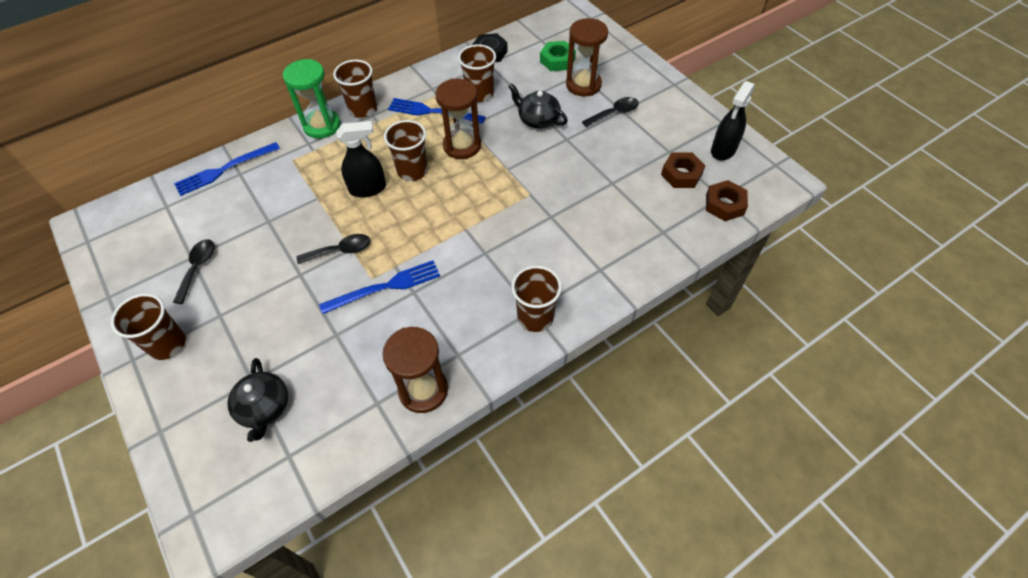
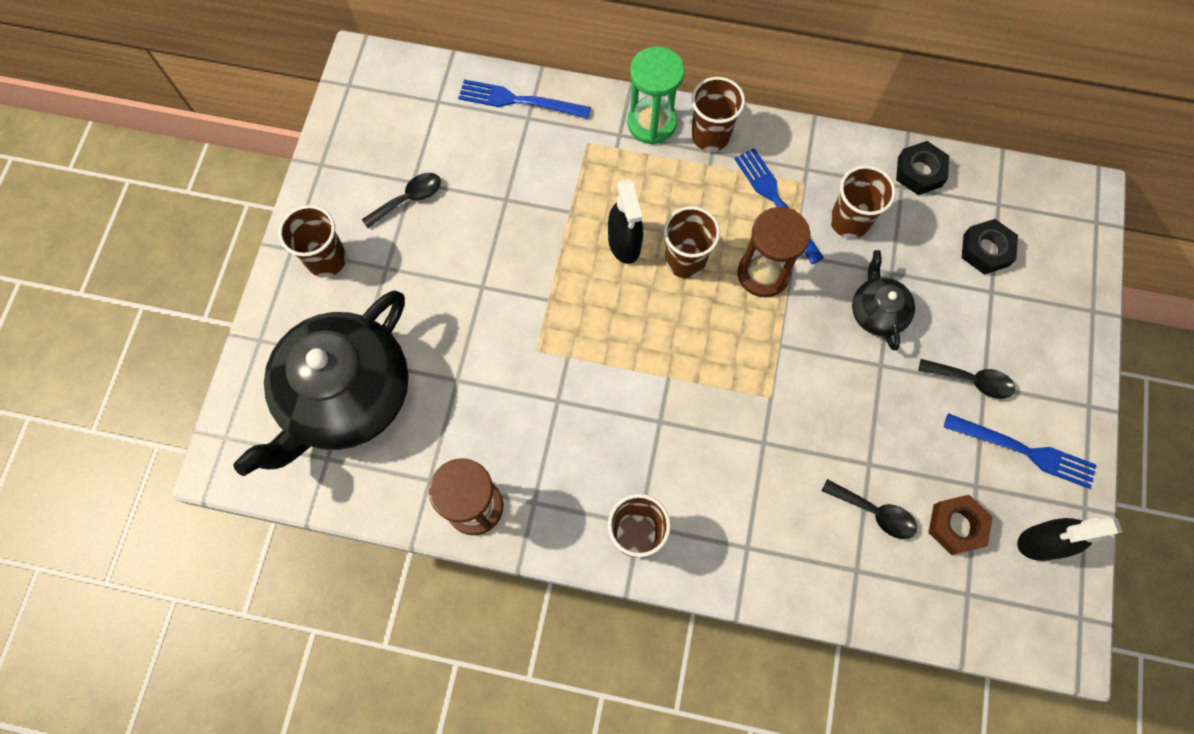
camera: 45 degrees right, 15 degrees up
black teapot [227,358,288,442] -> black teapot [233,290,409,476], size x2.18
black spoon [297,234,370,264] -> black spoon moved to [822,479,917,539]
blue fork [319,260,440,314] -> blue fork moved to [944,413,1096,489]
black spray bottle [336,121,386,197] -> black spray bottle turned 45 degrees clockwise [608,179,643,264]
green nut [540,41,576,71] -> black nut [962,219,1018,275]
brown hourglass [566,18,608,96] -> none
brown nut [706,180,748,221] -> none

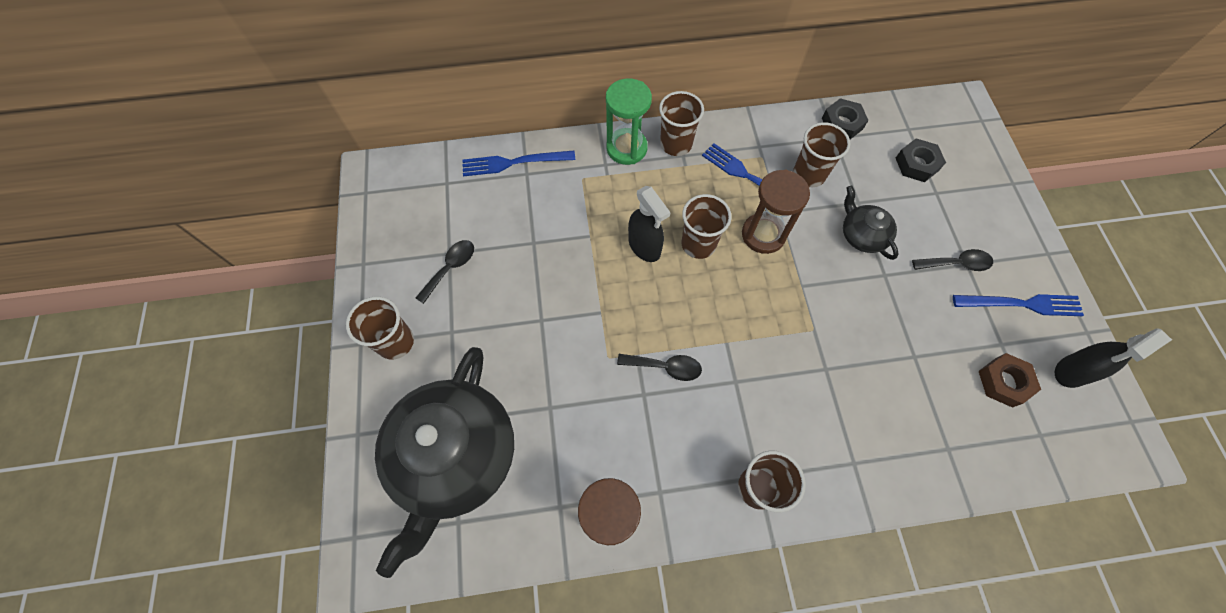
camera: 20 degrees left, 5 degrees down
black spoon [822,479,917,539] -> black spoon moved to [617,354,702,381]

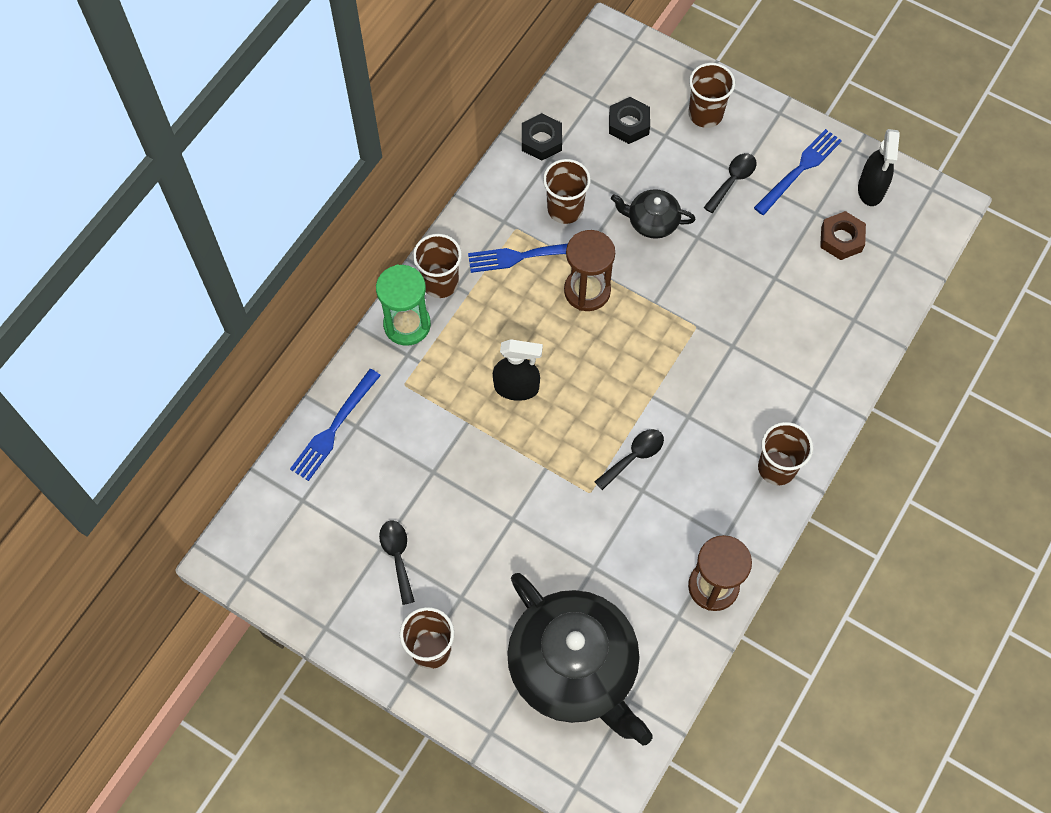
camera: 50 degrees left, 0 degrees up
brown cup [682,194,732,259] -> brown cup moved to [689,63,735,128]

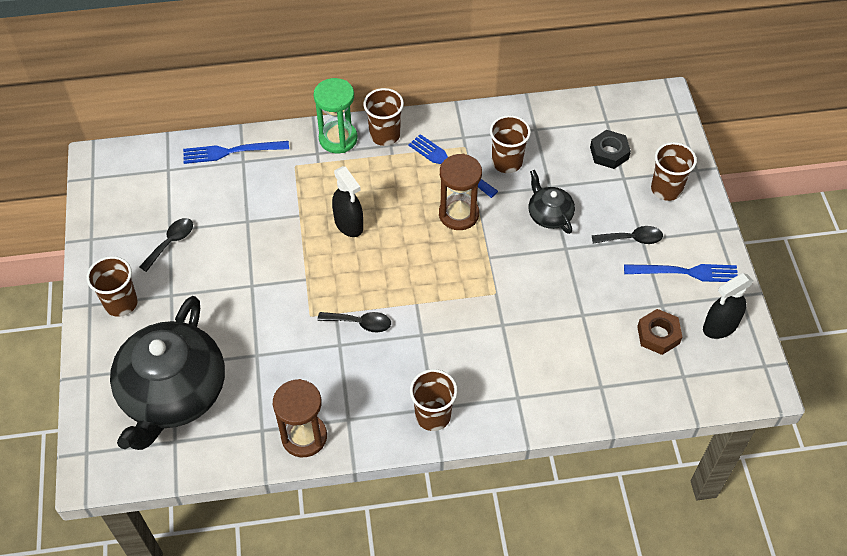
camera: 50 degrees right, 10 degrees down
black nut [522,113,562,161] -> none

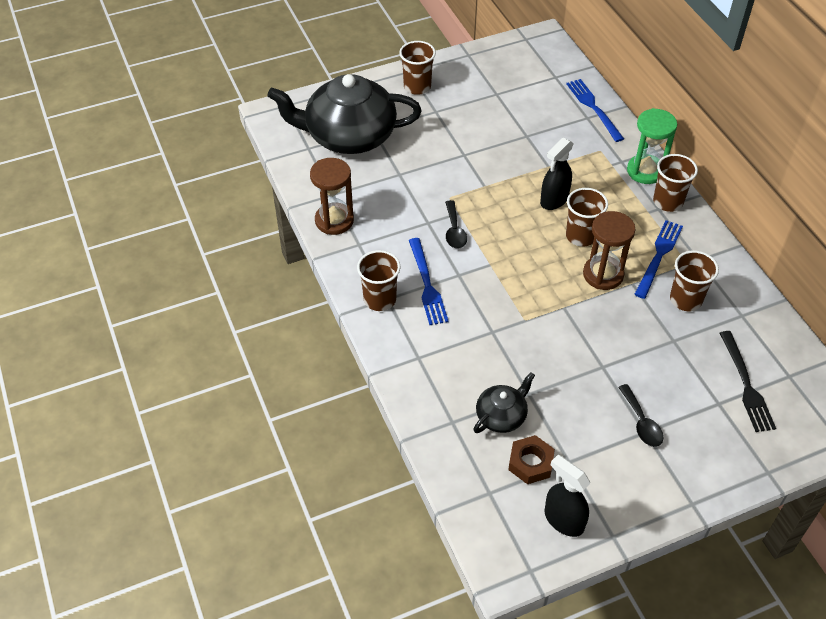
camera: 75 degrees right, 5 degrees down
black spoon [139,218,193,272] -> none
black teapot [529,170,575,234] -> black teapot moved to [473,372,535,433]
black nut [590,130,631,169] -> black fork [720,331,776,432]
blue fork [624,264,738,282] -> blue fork moved to [409,238,449,325]
brown cup [651,142,697,201] -> brown cup moved to [566,188,608,247]

